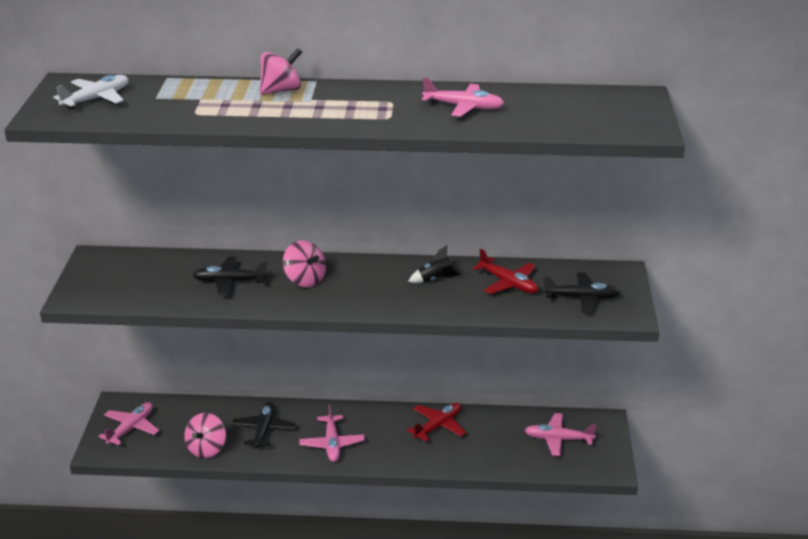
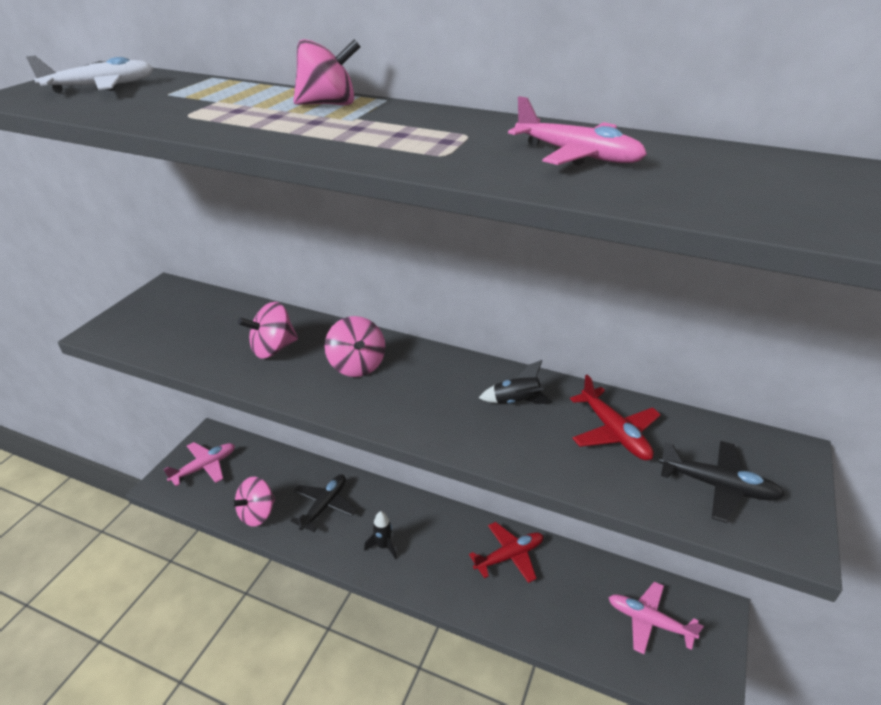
camera: 20 degrees right, 5 degrees up
black plane [192,257,268,296] -> pink spinning top [238,302,298,358]
pink plane [299,404,365,462] -> black rocket [364,511,397,559]

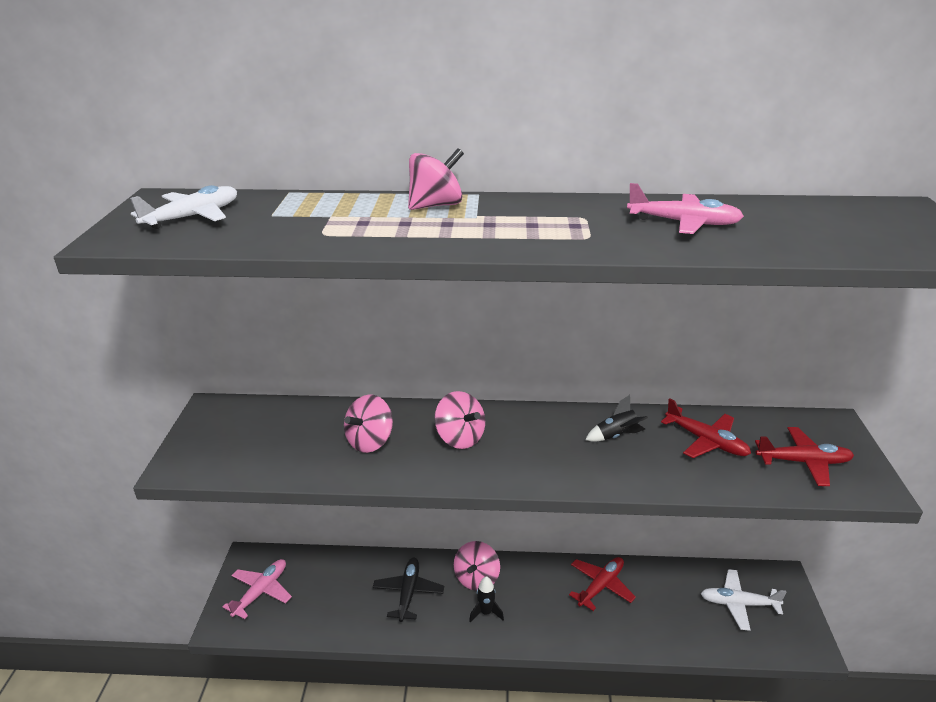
camera: 20 degrees left, 5 degrees down
pink spinning top [230,477,275,527] -> pink spinning top moved to [454,541,500,591]
pink plane [608,582,704,654] -> white plane [701,569,786,631]
black plane [659,441,785,523] -> red plane [755,427,854,486]

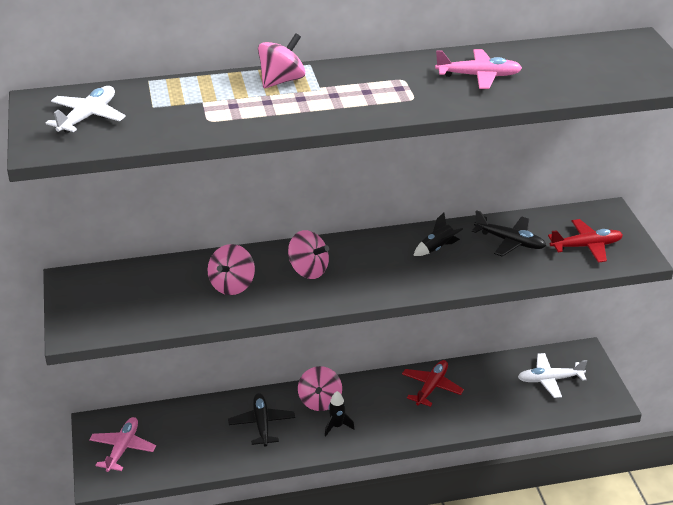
camera: 15 degrees left, 5 degrees up
red plane [661,398,751,458] -> black plane [472,210,546,257]

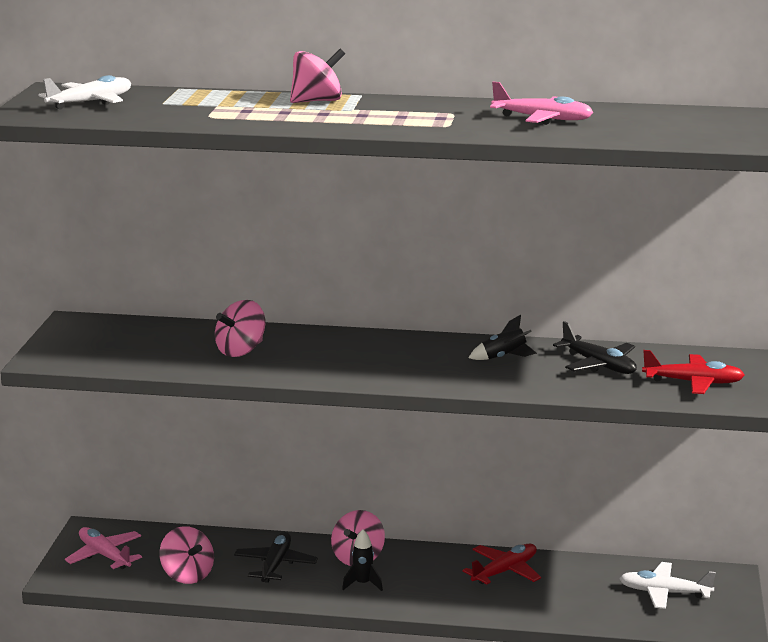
camera: 20 degrees right, 15 degrees down
pink plane [89,417,156,472] -> pink plane turned 75 degrees counterclockwise [65,527,142,569]
pink spinning top [288,230,329,279] -> pink spinning top moved to [159,526,214,584]

